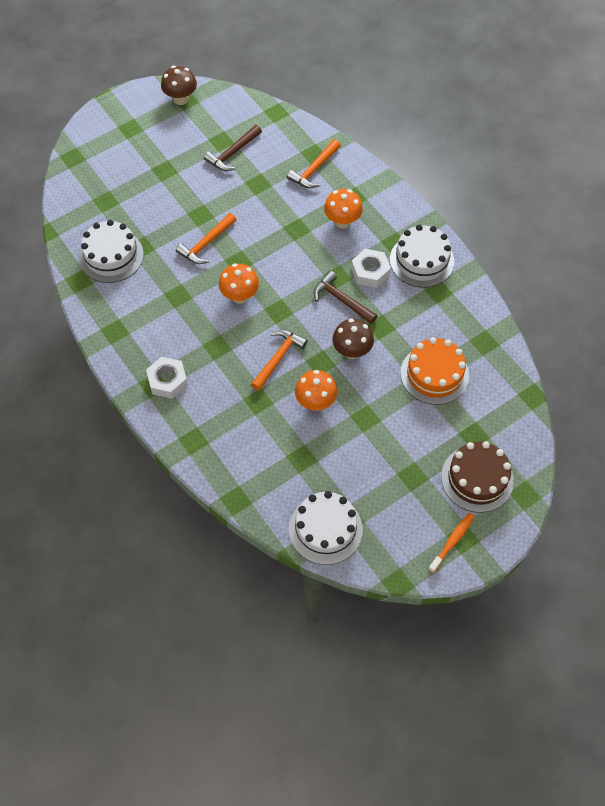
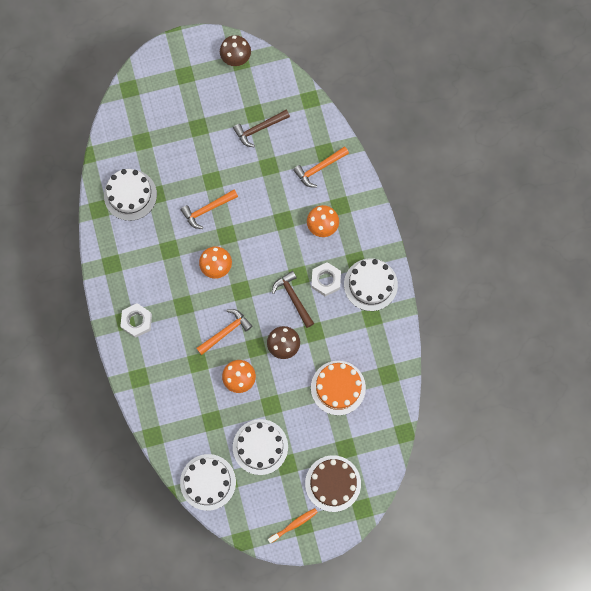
camera: 20 degrees right, 15 degrees up
none -> white cake [233,419,288,475]

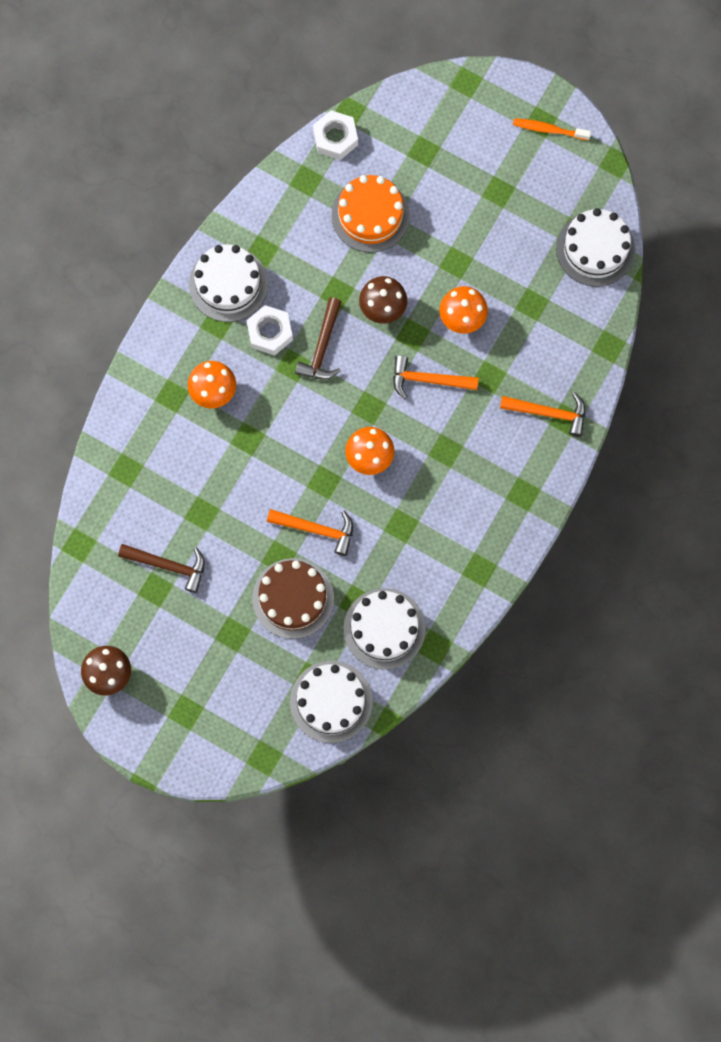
camera: 135 degrees left, 0 degrees up
white nut [120,303,152,338] -> white nut moved to [313,110,358,160]
white cake [233,419,288,475] -> white cake moved to [290,661,373,743]
orange hammer [293,146,349,188] -> orange hammer moved to [500,393,585,437]
brown cake [305,455,361,512] -> brown cake moved to [252,558,334,639]

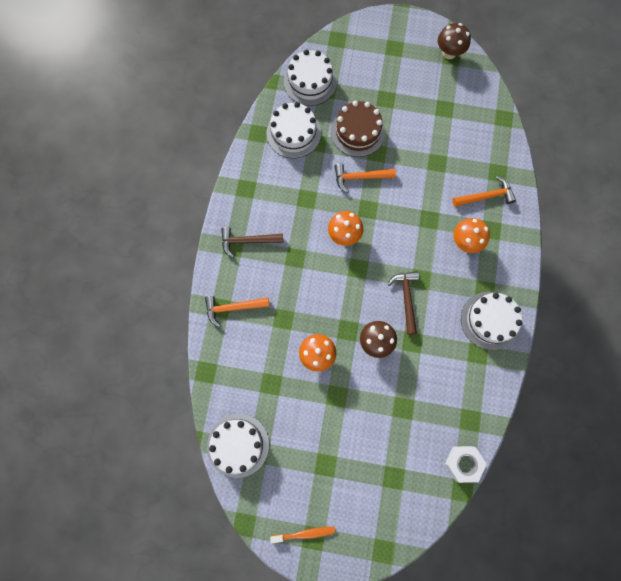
camera: 160 degrees right, 0 degrees up
brown hammer [118,544,205,593] -> brown hammer moved to [221,227,283,258]
white nut [246,305,293,356] -> none
orange cake [331,175,410,253] -> none
orange hammer [393,355,479,399] -> orange hammer moved to [453,176,516,207]

